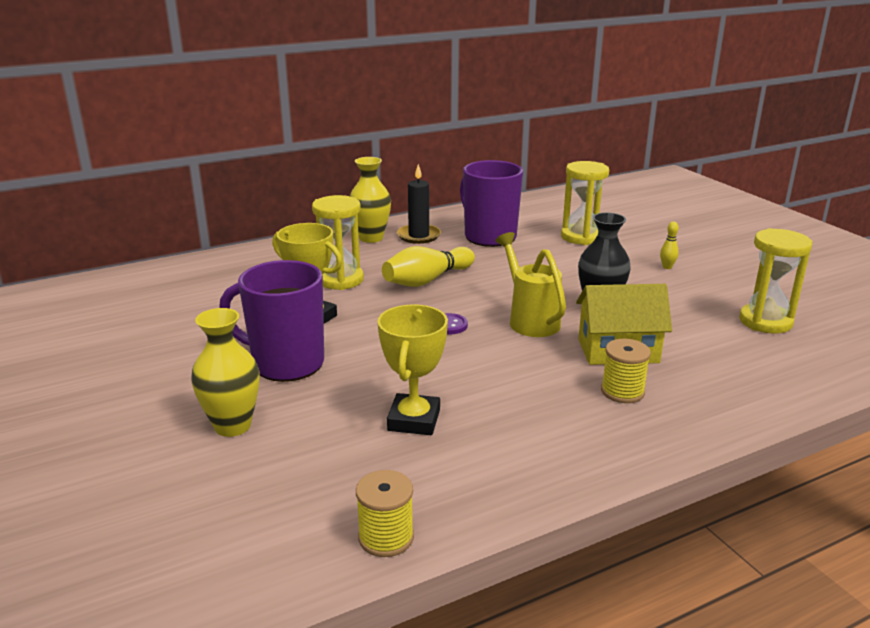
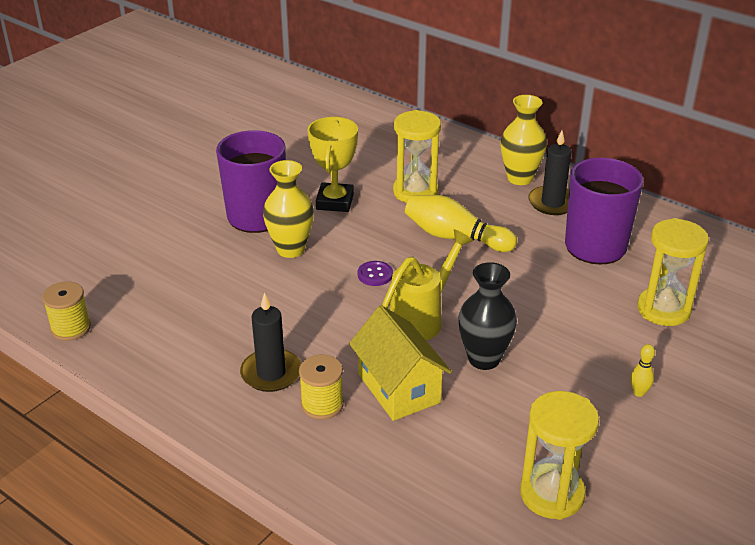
camera: 65 degrees right, 10 degrees up
yellow vase [191,308,260,437] -> yellow vase moved to [263,160,314,258]
yellow trophy [377,304,448,435] -> none
none -> black candle [240,292,301,392]

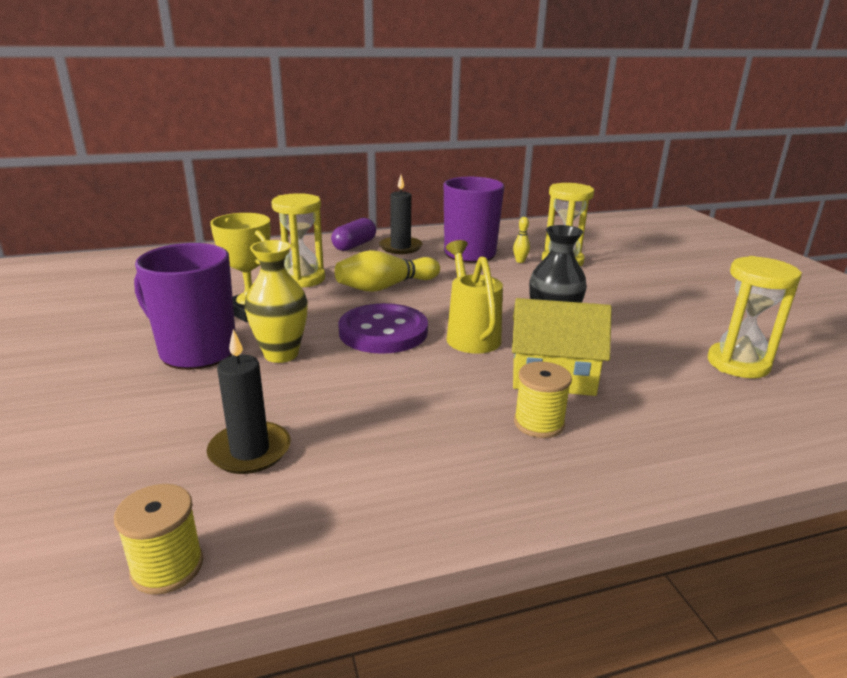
camera: 55 degrees left, 10 degrees down
black candle [240,292,301,392] -> black candle moved to [207,329,291,474]
purple button [358,261,393,286] -> purple button [338,303,428,354], size x2.33
yellow vase [500,95,547,185] -> purple capsule [331,218,376,251]
yellow bowling pin [630,344,655,397] -> yellow bowling pin moved to [513,217,530,263]

